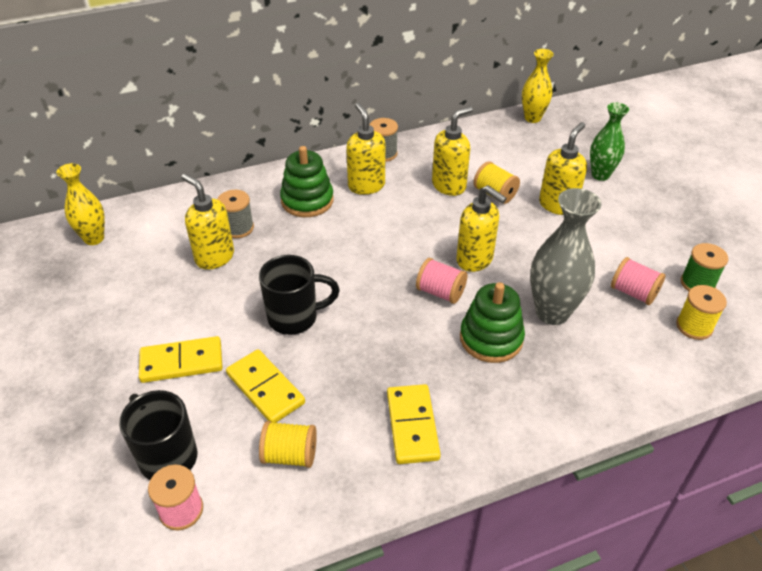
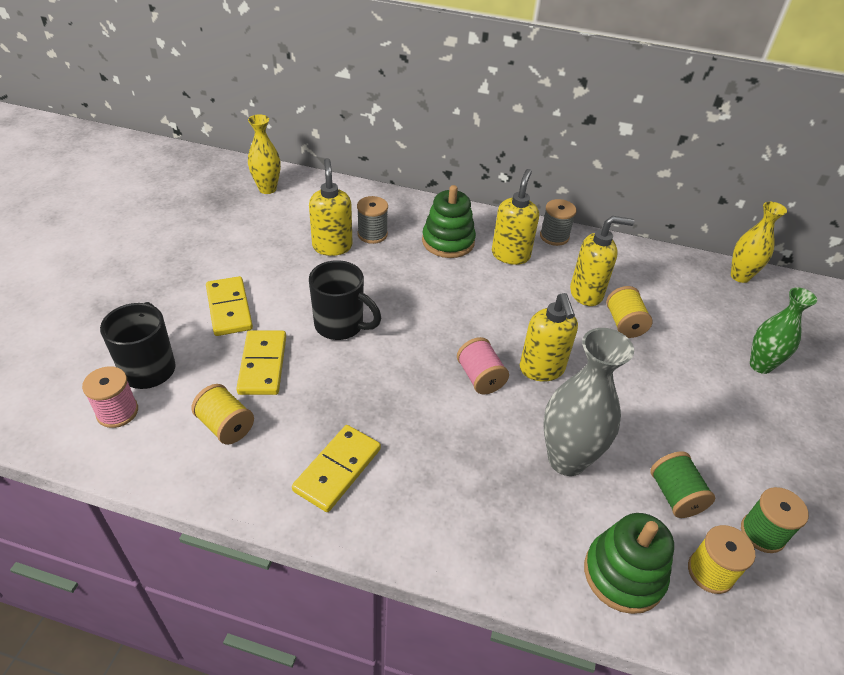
camera: 35 degrees right, 0 degrees up
yellow domino [139,336,223,383] -> yellow domino turned 45 degrees clockwise [206,276,253,336]
green stacking toy [460,282,525,363] -> green stacking toy moved to [584,513,674,614]
yellow soap dispenser [539,122,587,215] -> none
pink spool [611,257,666,305] -> green spool [650,451,715,518]

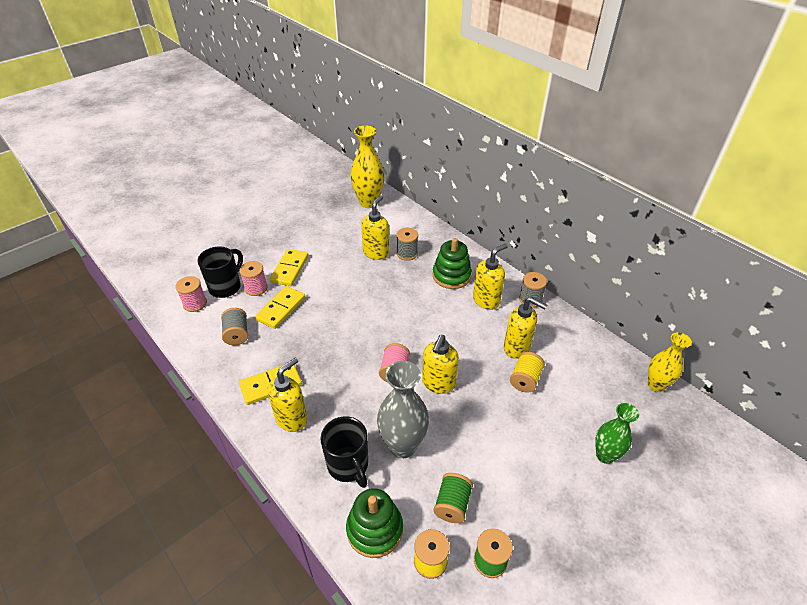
camera: 35 degrees right, 0 degrees up
yellow spool [191,384,254,444] -> grey spool [221,308,248,345]
yellow vase [248,114,281,194] -> yellow vase [350,126,384,208], size x1.53
black mug [309,260,381,340] -> black mug moved to [320,416,368,488]
none -> pink spool [239,261,268,296]
none -> yellow soap dispenser [267,358,307,432]

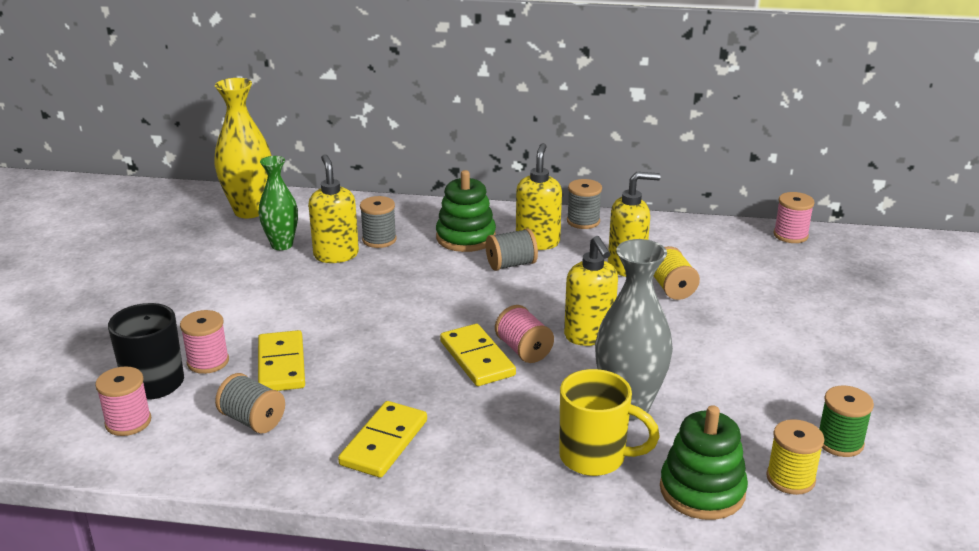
camera: 40 degrees left, 15 degrees down
yellow soap dispenser [267,358,307,432] -> none
yellow domino [270,249,309,286] -> yellow domino moved to [440,324,516,386]
black mug [320,416,368,488] -> yellow mug [559,369,660,476]
green spool [433,473,473,523] -> none
green vase [595,403,639,464] -> green vase moved to [259,156,298,250]
yellow vase [648,332,692,392] -> pink spool [773,192,815,243]
none -> grey spool [486,228,538,271]

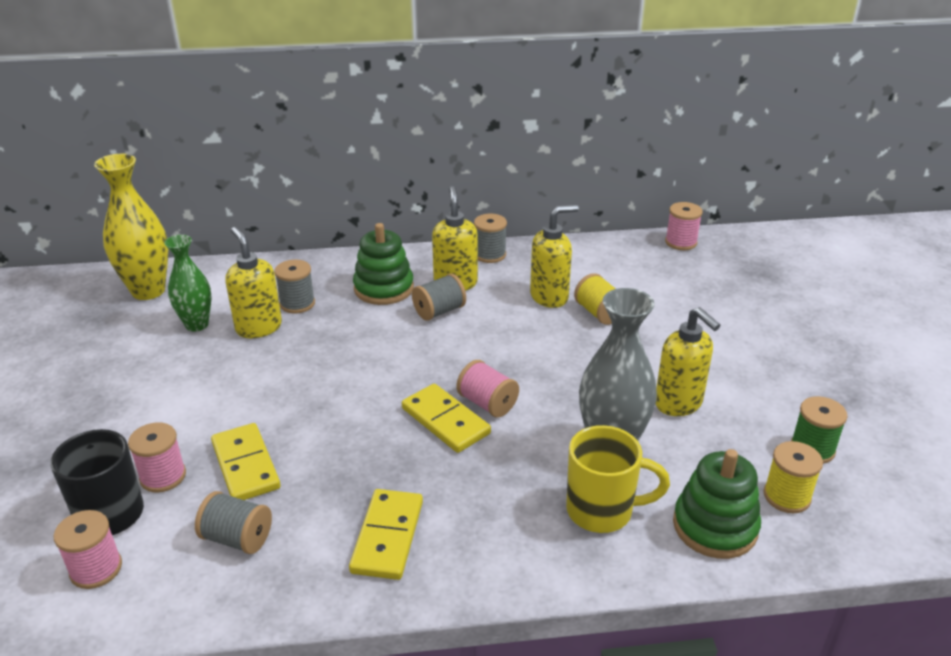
camera: 15 degrees left, 5 degrees up
yellow soap dispenser [564,236,618,346] -> yellow soap dispenser moved to [656,307,721,416]

